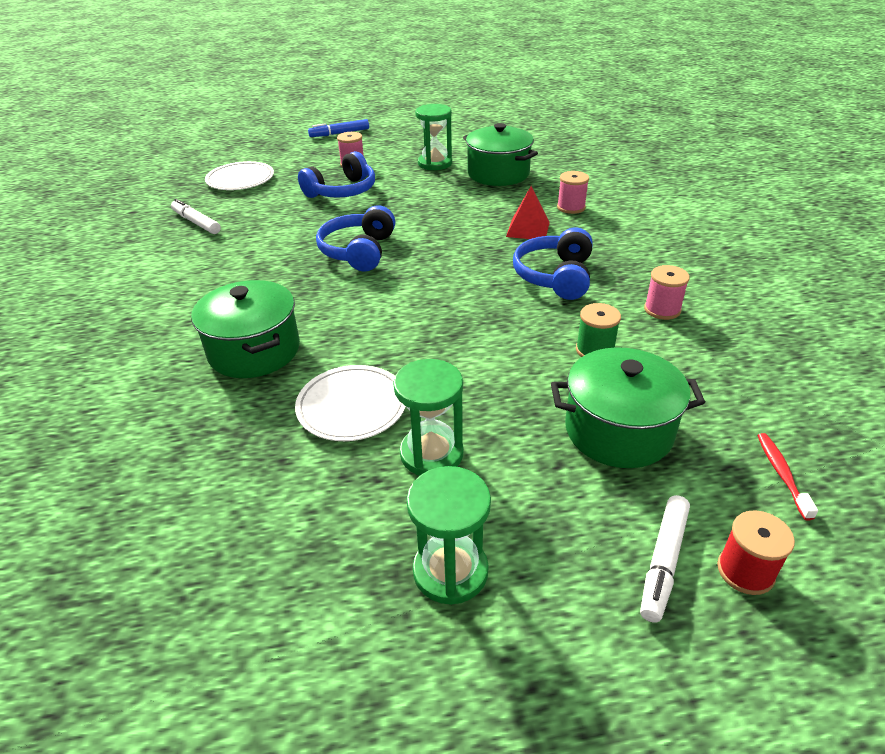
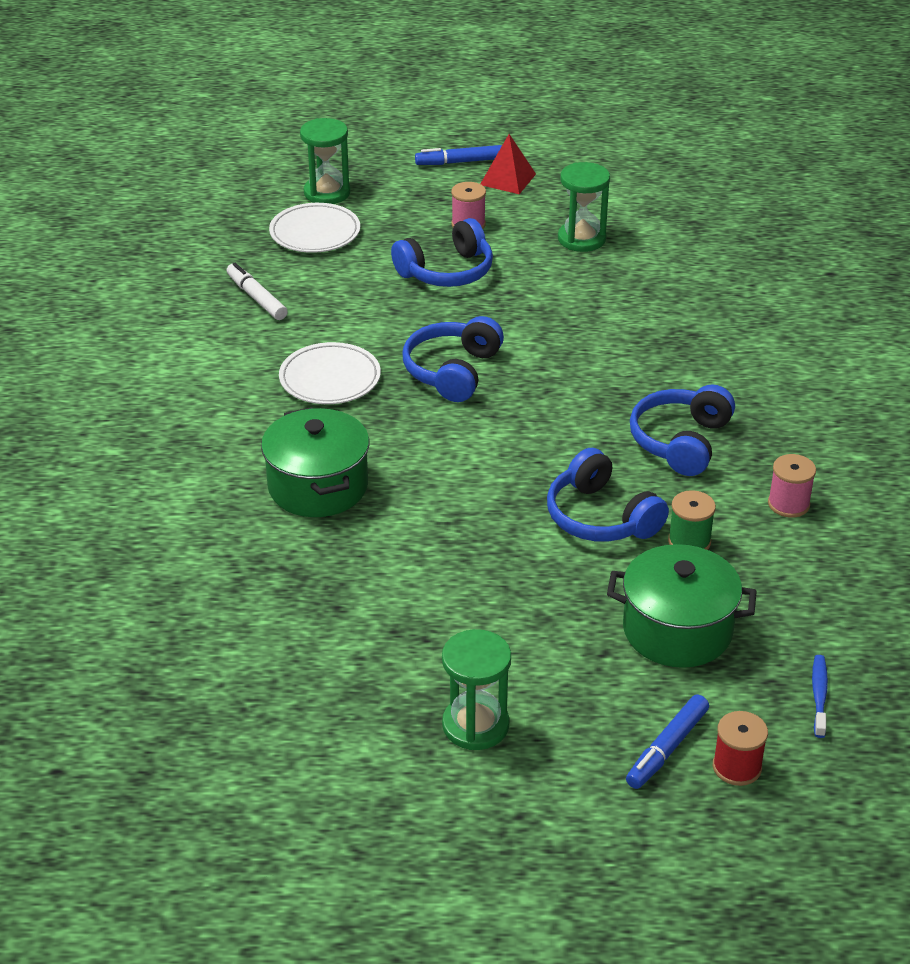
camera: 10 degrees right, 0 degrees up
white plate [295,365,406,441] -> white plate moved to [279,342,381,404]
green hourglass [393,359,464,476] -> green hourglass moved to [300,118,351,204]
green pot [463,123,538,186] -> none
red pyramid [506,186,550,239] -> red pyramid moved to [481,134,536,194]
pink spool [557,171,589,214] -> none
white marker [640,495,690,623] -> blue marker [626,695,709,789]
red toothbrush [757,433,818,521] -> blue toothbrush [812,655,828,738]
none -> blue headphones [547,448,669,542]

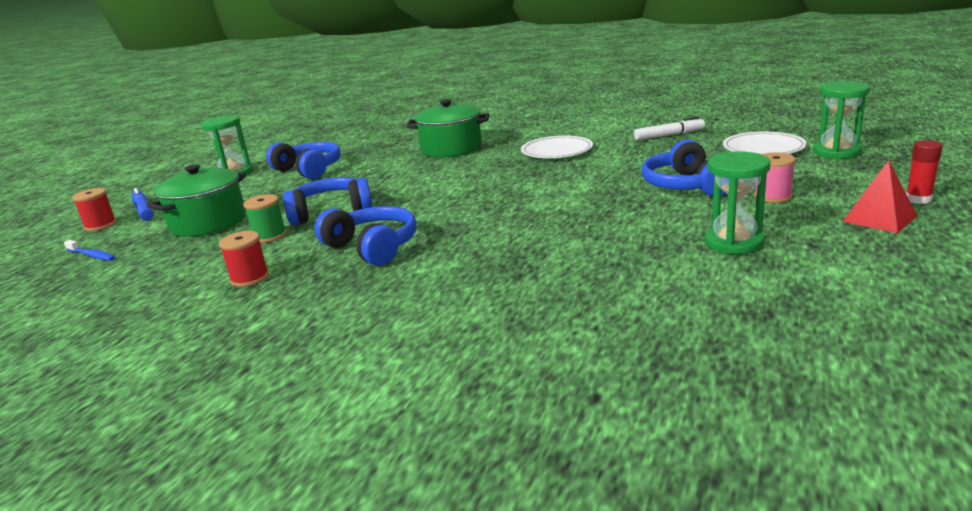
camera: 115 degrees right, 15 degrees down
blue headphones [403,316,504,402] -> blue headphones moved to [266,142,341,179]
blue marker [415,145,502,165] -> red glue stick [906,140,943,204]
pink spool [768,454,816,518] -> red spool [219,231,269,287]

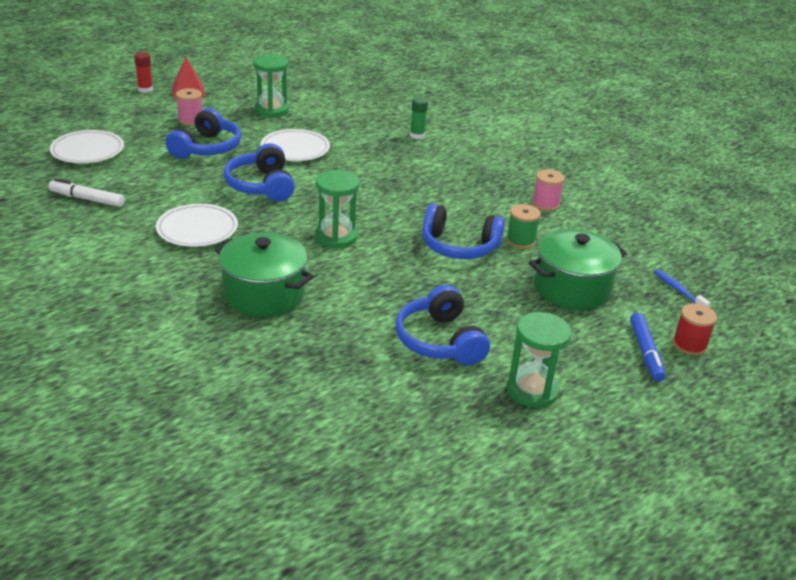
camera: 155 degrees left, 10 degrees up
red spool [219,231,269,287] -> pink spool [532,169,565,211]
blue headphones [315,206,416,266] -> blue headphones moved to [224,143,295,202]
green hourglass [813,81,870,159] -> green hourglass moved to [315,170,360,248]
none -> white plate [261,129,330,161]
none -> green glue stick [410,97,428,139]

